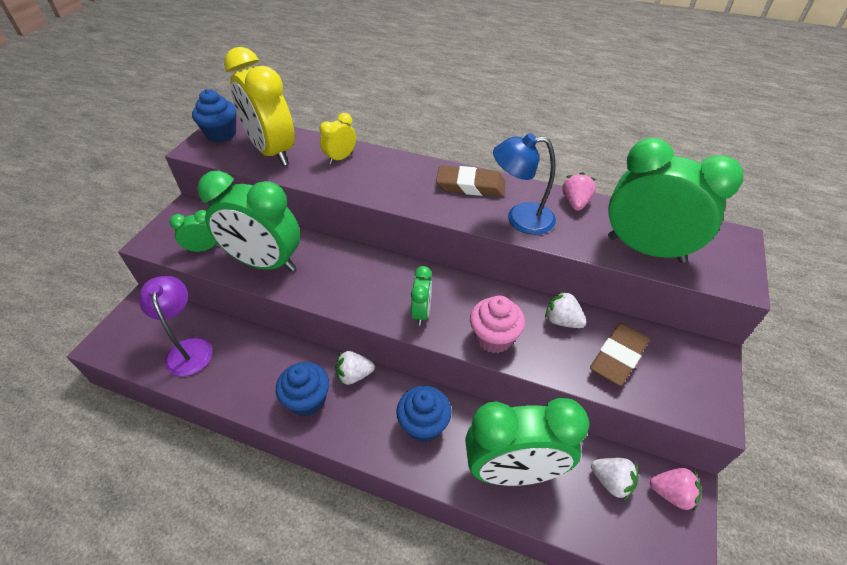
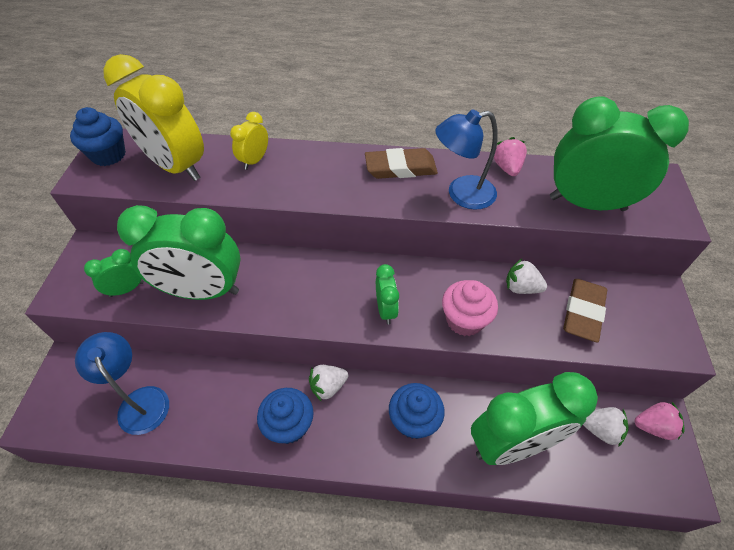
camera: 15 degrees left, 5 degrees up
purple lamp [139,276,213,376] -> blue lamp [75,332,169,435]

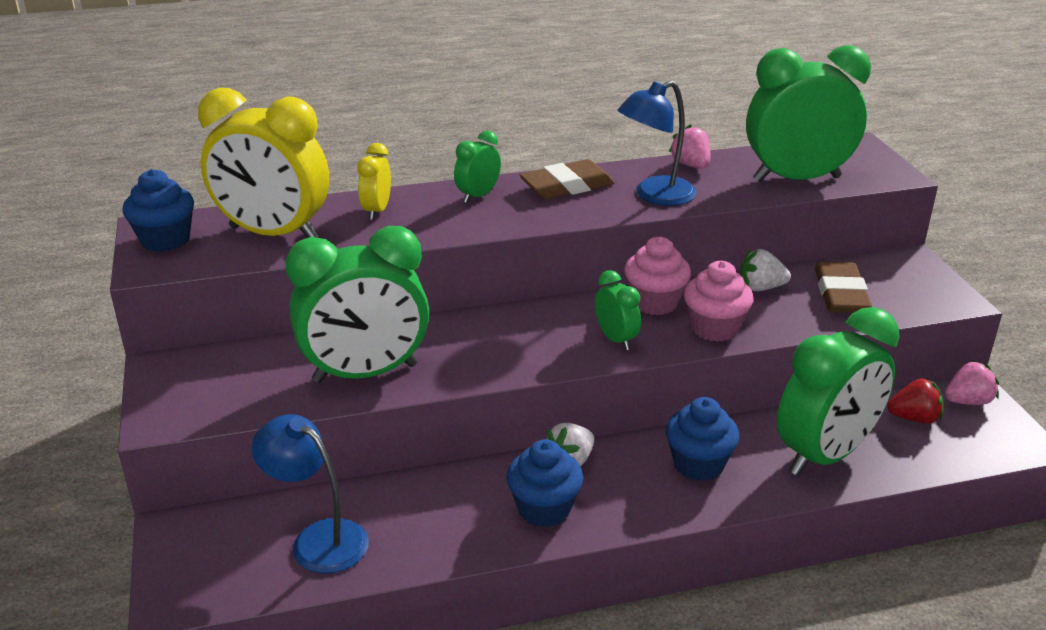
camera: 20 degrees left, 20 degrees down
green clock [84,249,144,297] -> green clock moved to [454,131,501,203]
white strawberry [583,407,629,447] -> red strawberry [887,378,943,424]
none -> pink cupcake [624,237,691,315]

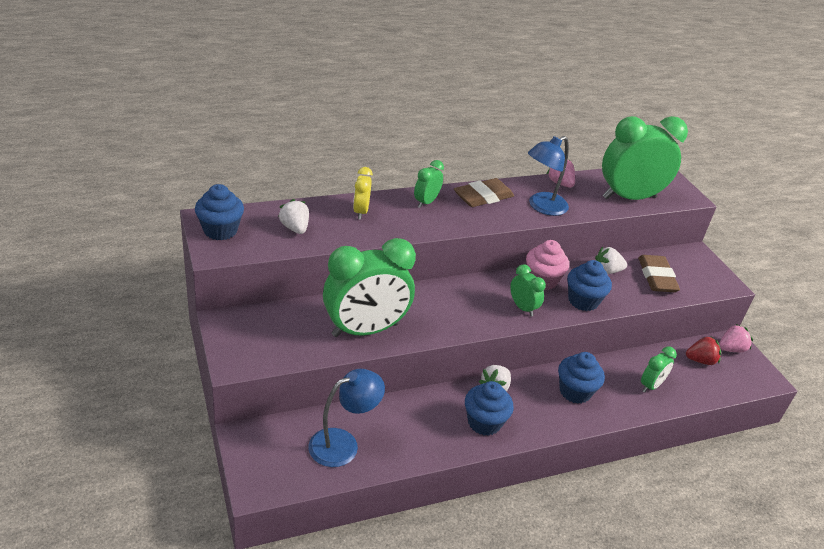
camera: 10 degrees left, 5 degrees up
yellow clock [198,88,329,238] -> white strawberry [278,199,309,234]
blue lamp [252,414,369,574] -> blue lamp turned 120 degrees clockwise [308,369,385,467]
pink cupcake [684,261,753,342] -> blue cupcake [567,260,612,311]
green clock [777,307,900,476] -> green clock [641,347,677,393], size x0.46

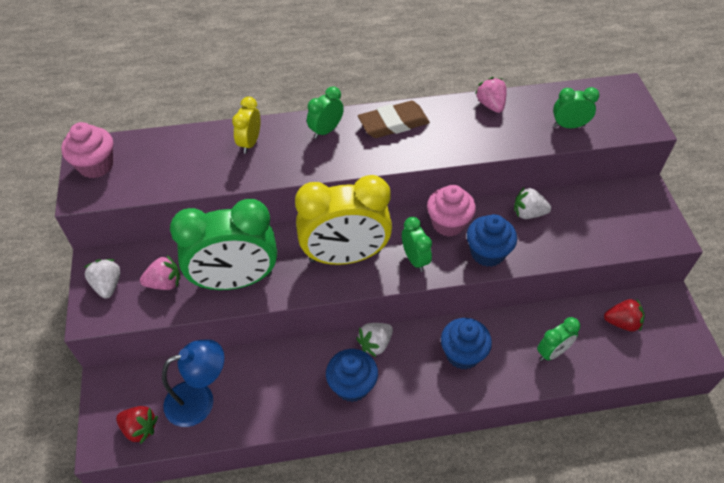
camera: 15 degrees right, 15 degrees up
blue cupcake [195,184,244,240] -> pink cupcake [61,122,113,178]
white strawberry [278,199,309,234] -> white strawberry moved to [85,259,120,298]
blue lamp [528,136,569,216] -> none
green clock [602,116,688,200] -> green clock [553,87,599,128], size x0.46
brown eraser [638,255,680,292] -> none
pink strawberry [719,324,753,352] -> pink strawberry moved to [140,255,180,290]
none -> red strawberry [116,406,158,444]
none -> yellow clock [295,175,392,265]

